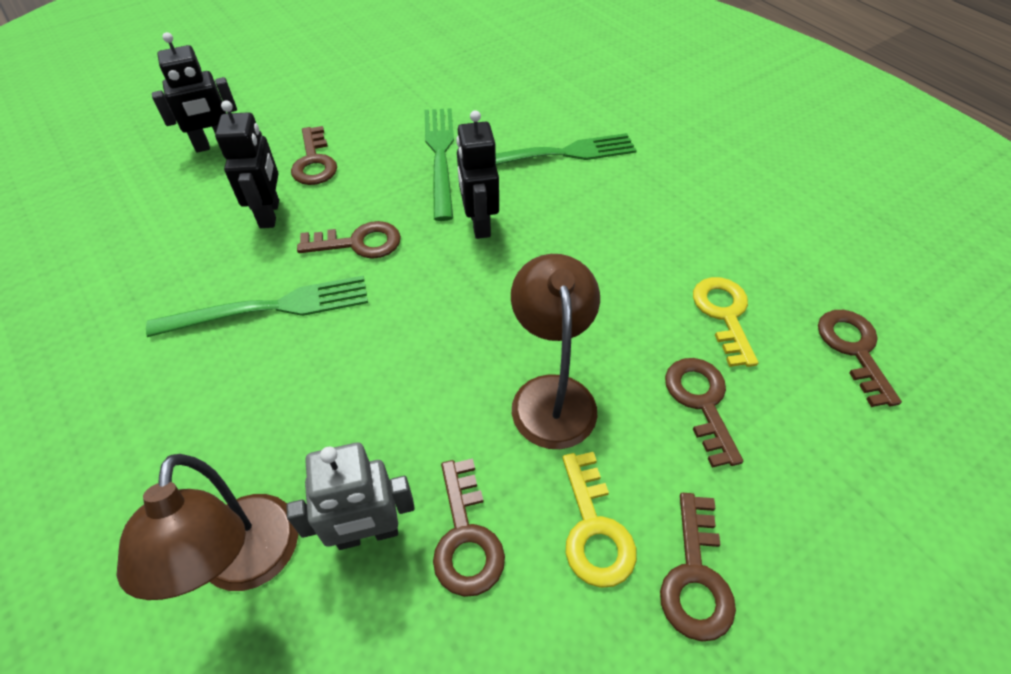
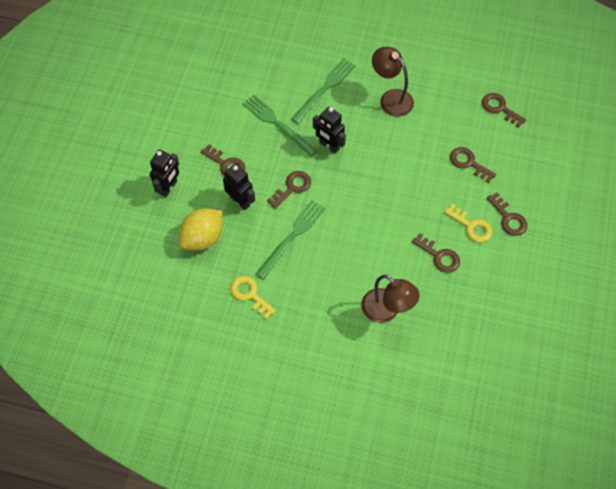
camera: 40 degrees left, 10 degrees up
grey robot [286,442,415,550] -> none
brown lamp [511,254,600,449] -> brown lamp moved to [372,47,414,117]
yellow key [693,277,758,367] -> yellow key moved to [231,276,276,319]
none -> yellow lemon [179,208,223,250]

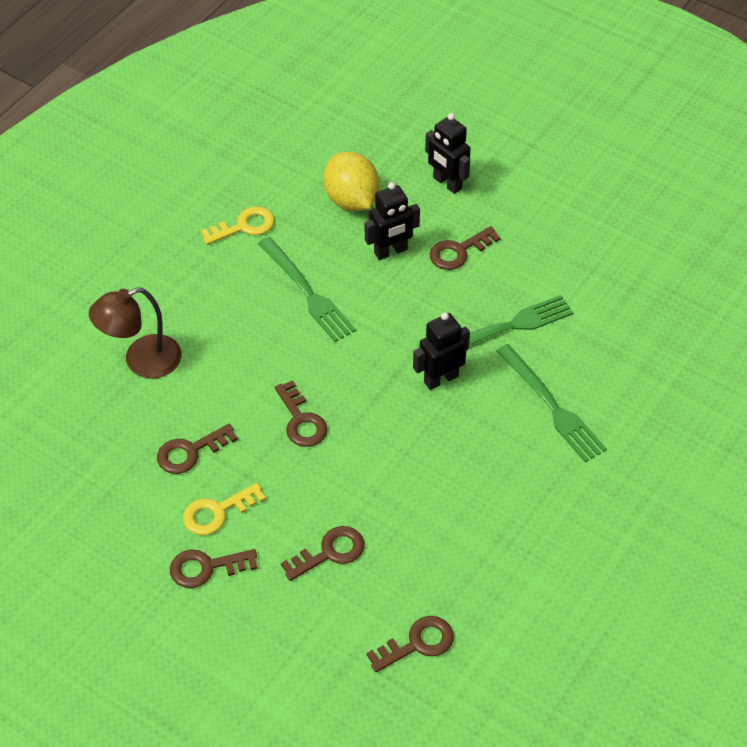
camera: 110 degrees right, 10 degrees down
brown key [267,171,311,209] -> brown key moved to [275,380,328,447]
brown lamp [372,47,414,117] -> none

